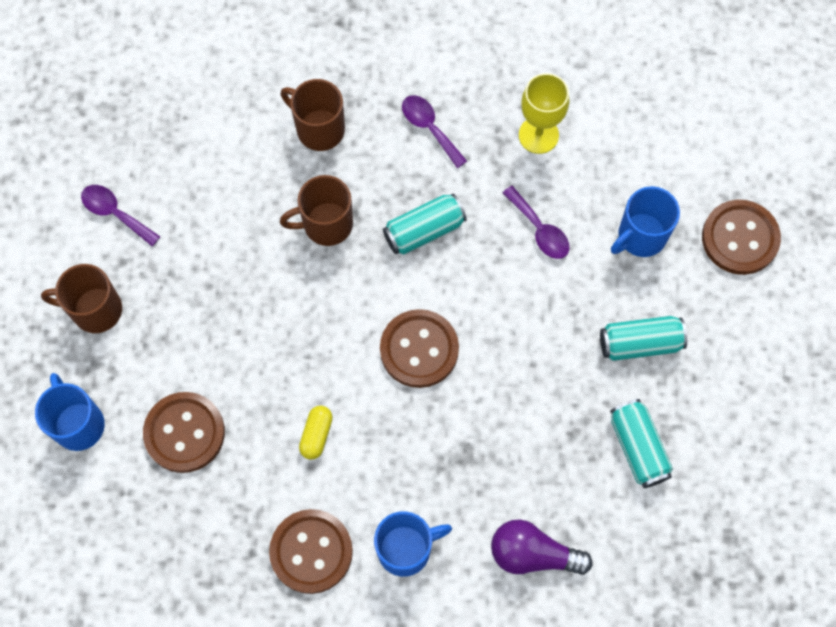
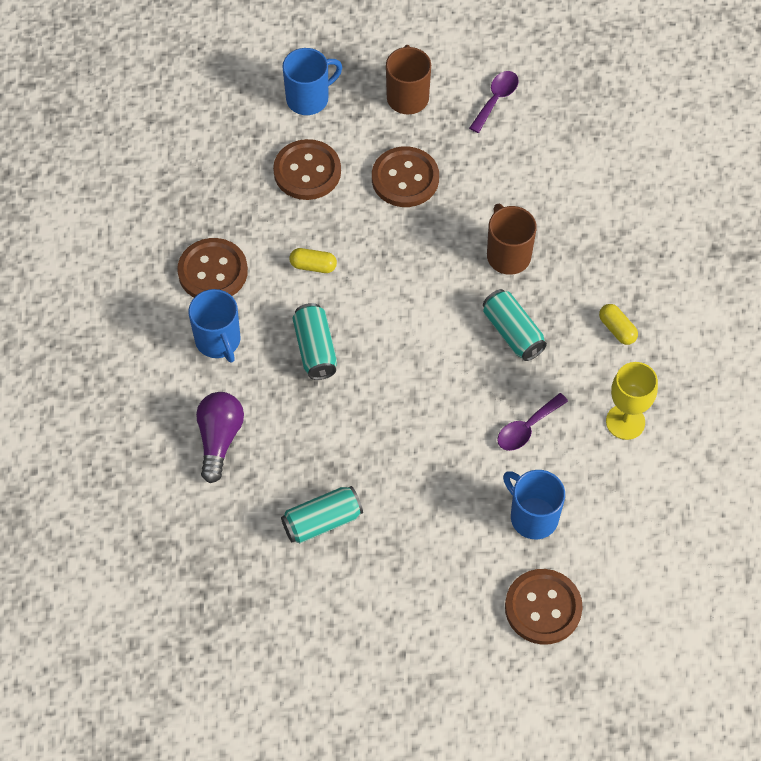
camera: 85 degrees right, 10 degrees down
brown mug [281,79,345,151] -> none
brown button [380,309,459,388] -> brown button moved to [372,146,439,207]
purple spoon [402,95,467,168] -> yellow capsule [599,304,638,345]
turquoise can [600,316,687,361] -> turquoise can moved to [293,303,337,380]

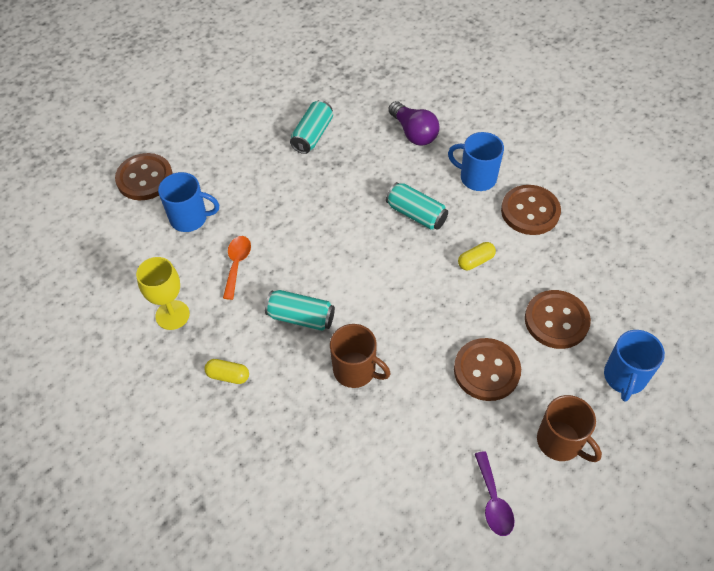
camera: 140 degrees right, 5 degrees down
purple spoon [497,393,568,451] -> orange spoon [223,236,251,300]

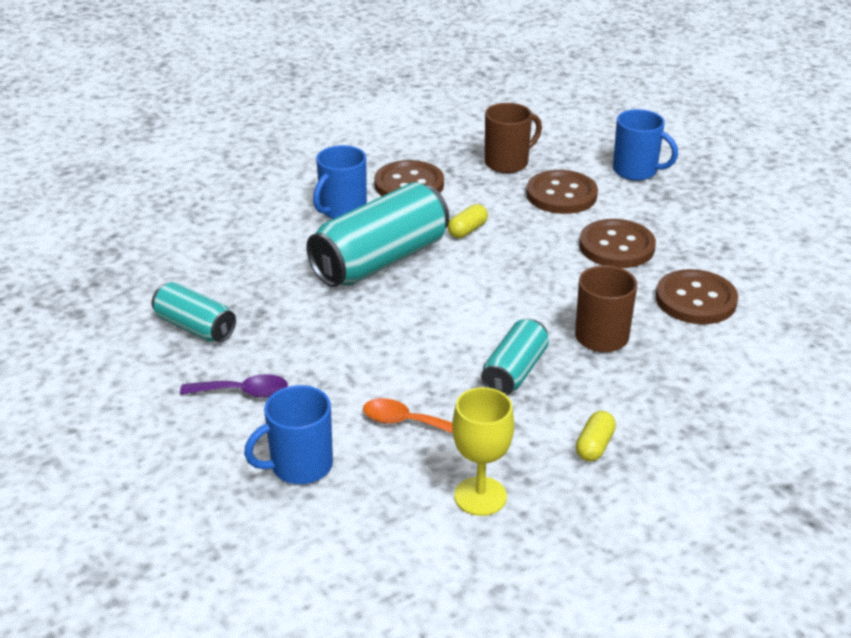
camera: 80 degrees left, 20 degrees down
brown button [115,153,173,200] -> brown button moved to [656,269,738,324]
blue mug [158,172,219,232] -> blue mug turned 135 degrees counterclockwise [244,385,333,484]
turquoise can [386,182,448,230] -> turquoise can [306,182,449,287], size x1.80
purple light bulb [388,101,439,146] -> none
yellow capsule [458,242,496,270] -> yellow capsule turned 60 degrees clockwise [448,204,488,238]
purple spoon [475,451,514,536] -> purple spoon moved to [180,374,288,398]
brown mug [537,395,602,462] -> brown mug moved to [485,103,542,173]

